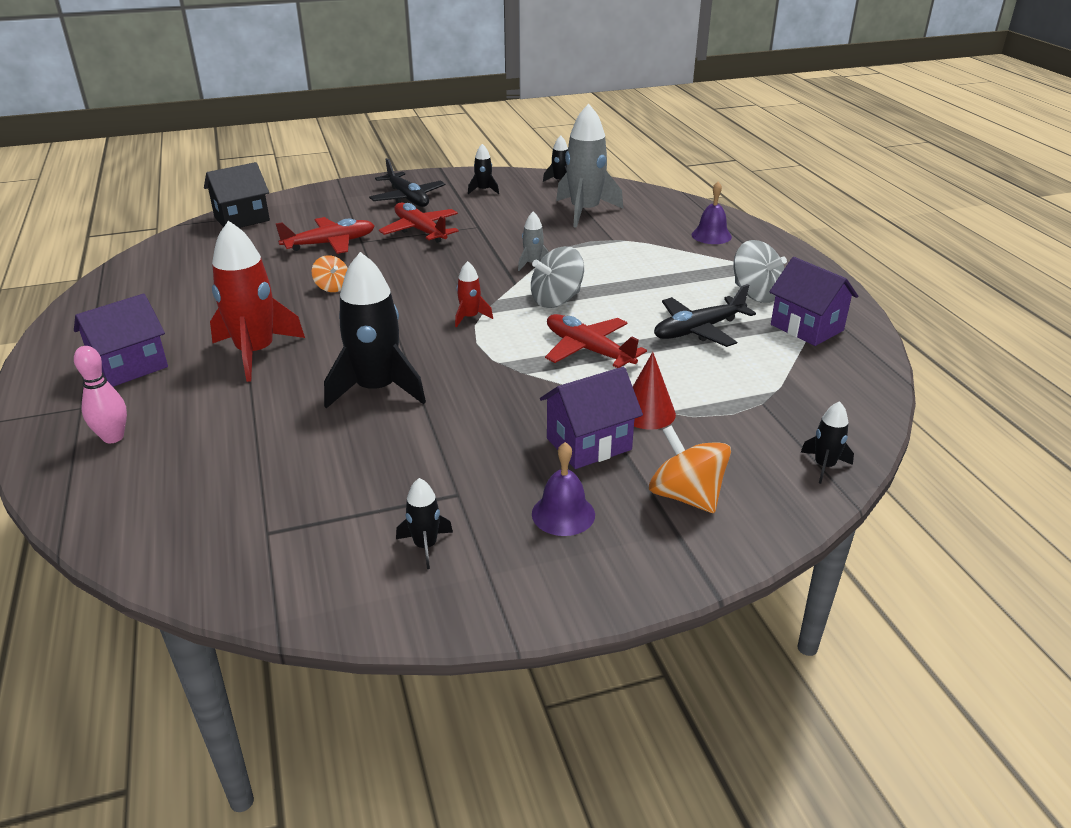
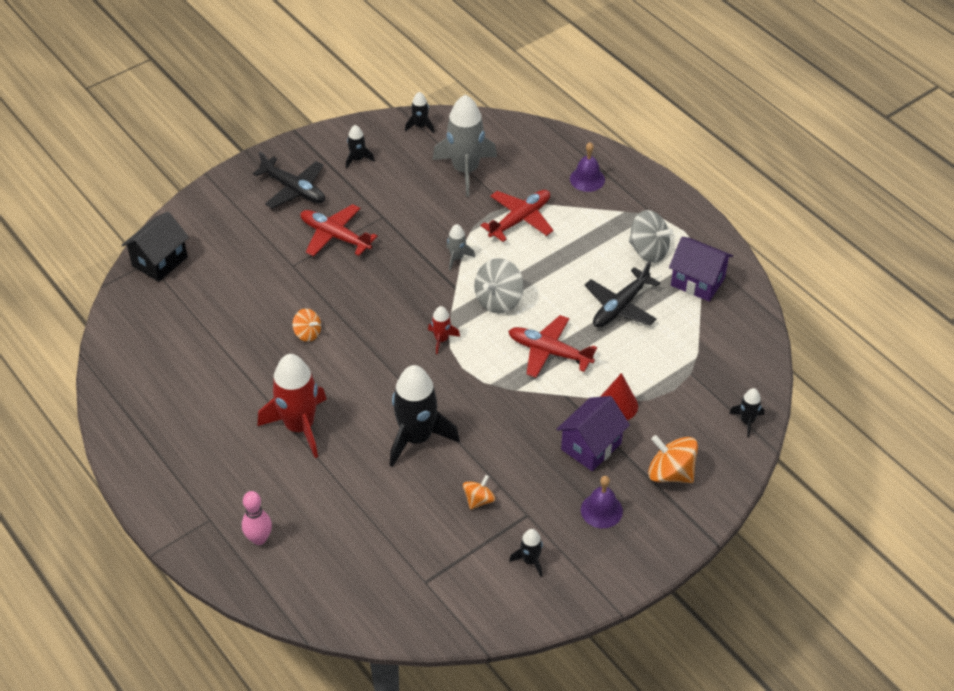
camera: 20 degrees left, 15 degrees up
purple house [74,293,168,387] -> none
red plane [275,217,375,254] -> red plane moved to [480,190,554,242]
none -> orange spinning top [463,475,496,510]

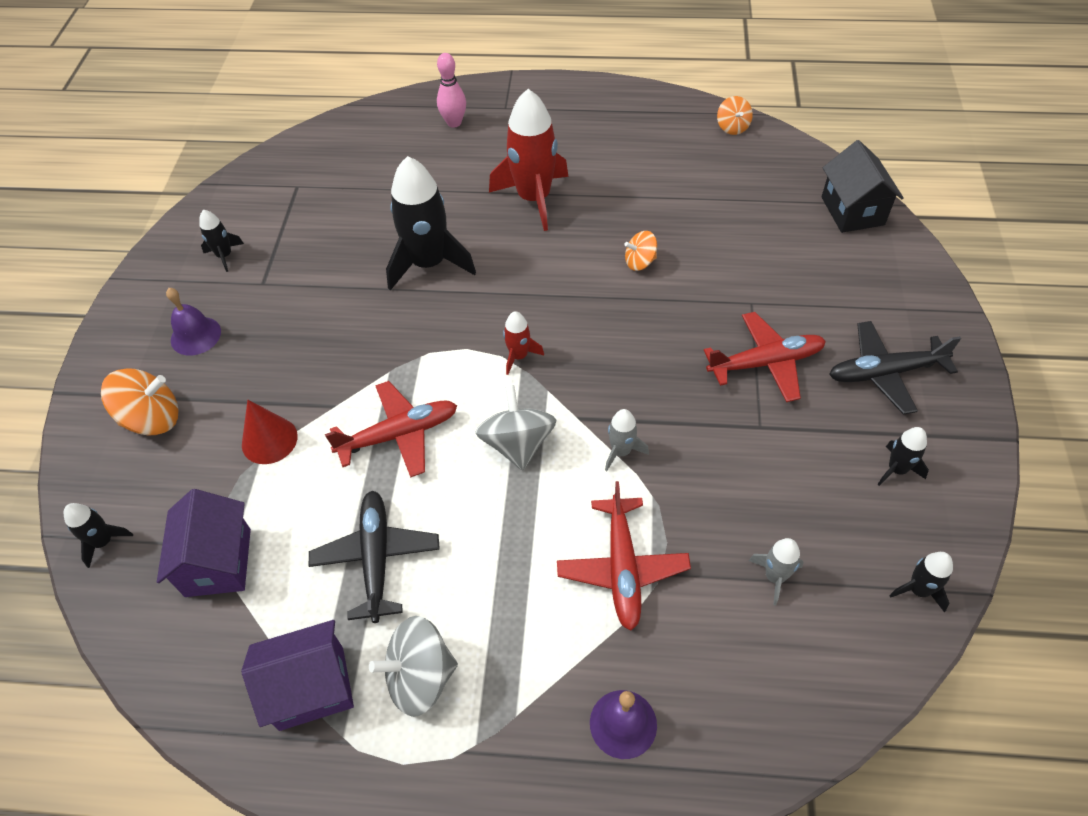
camera: 135 degrees right, 5 degrees up
grey rocket [433,95,497,197] -> grey rocket [749,538,803,606], size x0.47
orange spinning top [463,475,496,510] -> orange spinning top moved to [717,96,753,135]
purple house [556,396,630,471] -> purple house moved to [157,489,251,597]

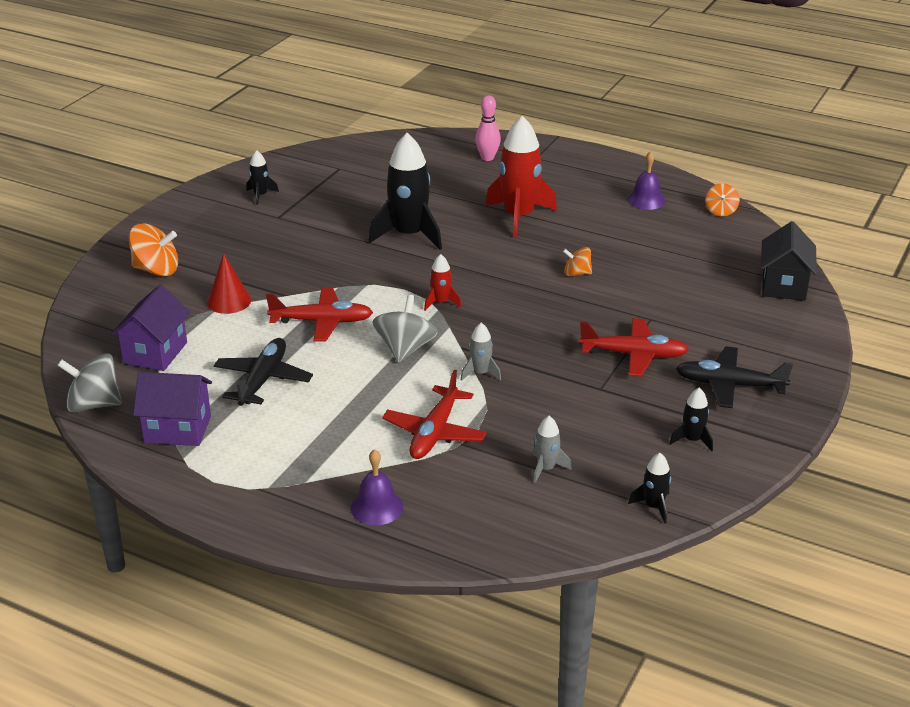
camera: 20 degrees right, 20 degrees down
black rocket [64,503,133,568] -> none
purple bell [166,288,221,356] -> purple bell moved to [627,151,666,210]
grey spinning top [369,616,458,717] -> grey spinning top moved to [57,353,122,412]

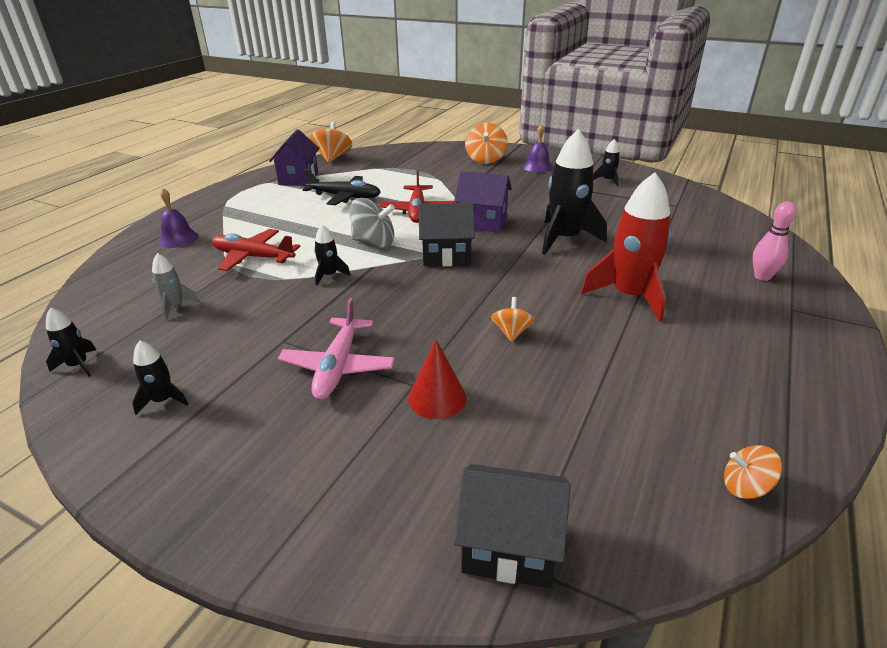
camera: 90 degrees right, 0 degrees up
grey spinning top [57,353,122,412] -> orange spinning top [310,122,352,163]
purple house [111,285,190,371] -> purple house moved to [454,171,512,233]
red cone [207,253,251,314] -> red cone moved to [408,339,466,419]
red rocket [424,254,461,311] -> black house [418,203,475,266]
grey rocket [461,323,501,381] -> black rocket [314,224,351,286]
red plane [579,318,689,377] -> pink plane [278,298,395,400]
purple bell [627,151,666,210] -> purple bell moved to [523,124,553,173]
black plane [676,346,793,408] -> none

